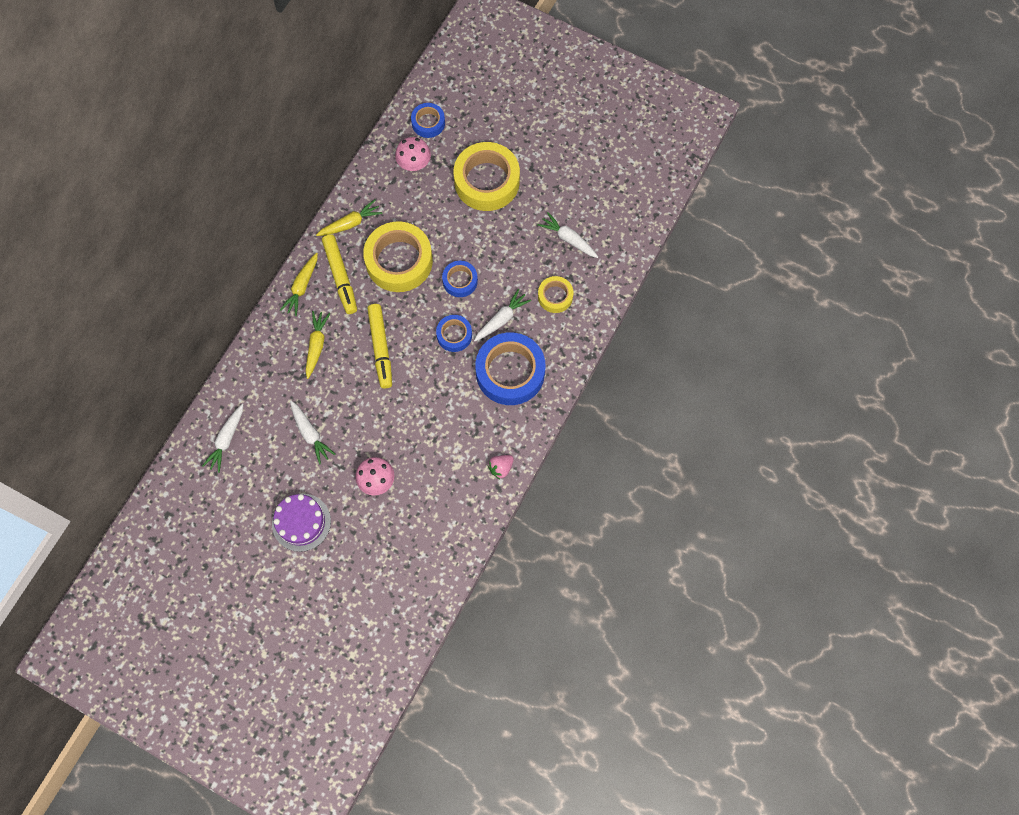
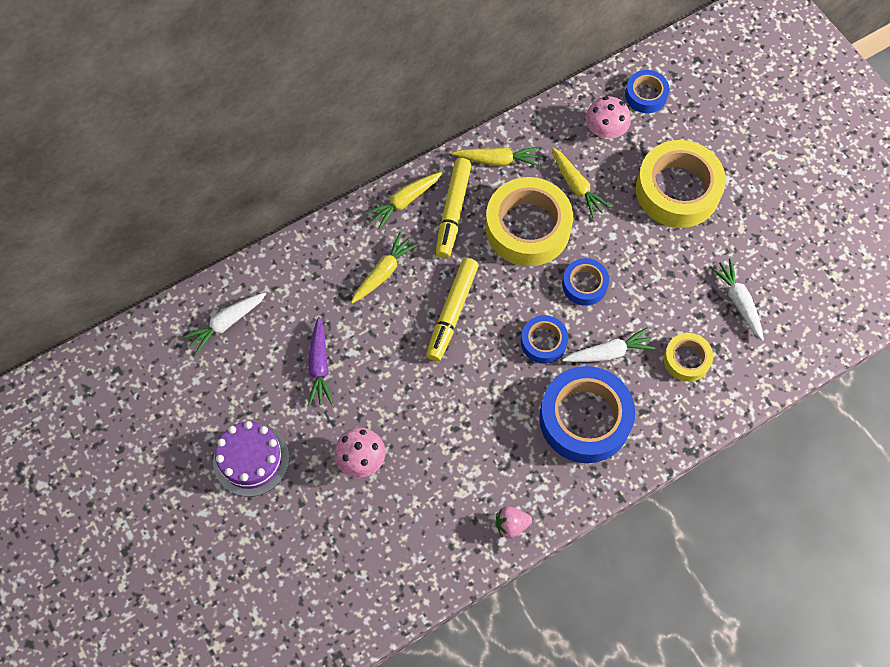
camera: 30 degrees right, 5 degrees down
white carrot [290,401,336,465] -> purple carrot [308,317,333,406]
none -> yellow carrot [552,148,611,218]

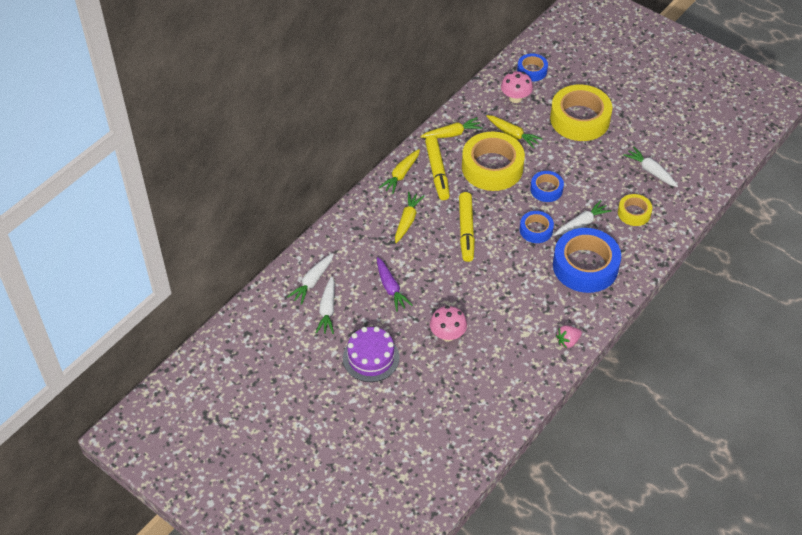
camera: 20 degrees left, 15 degrees down
none -> white carrot [316,276,335,334]

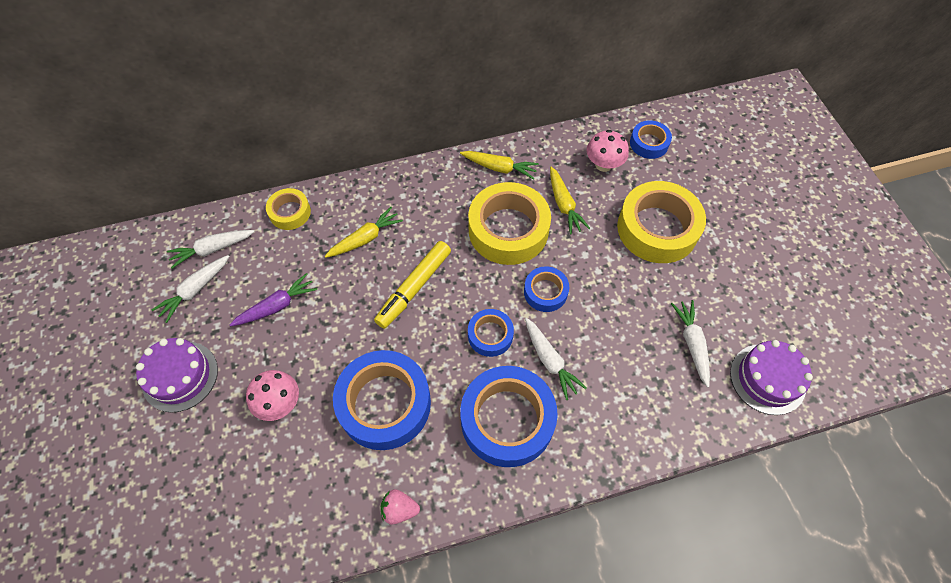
camera: 35 degrees right, 10 degrees up
purple carrot [377,257,413,312] -> purple carrot turned 135 degrees counterclockwise [230,273,317,326]
yellow carrot [379,149,420,194] -> none
yellow marker [425,136,450,200] -> none
white carrot [554,200,612,236] -> white carrot turned 60 degrees clockwise [525,318,587,400]
yellow tape [618,194,652,226] -> yellow tape moved to [266,188,311,230]
none -> blue tape [333,350,431,450]
none -> purple cake [730,340,813,415]

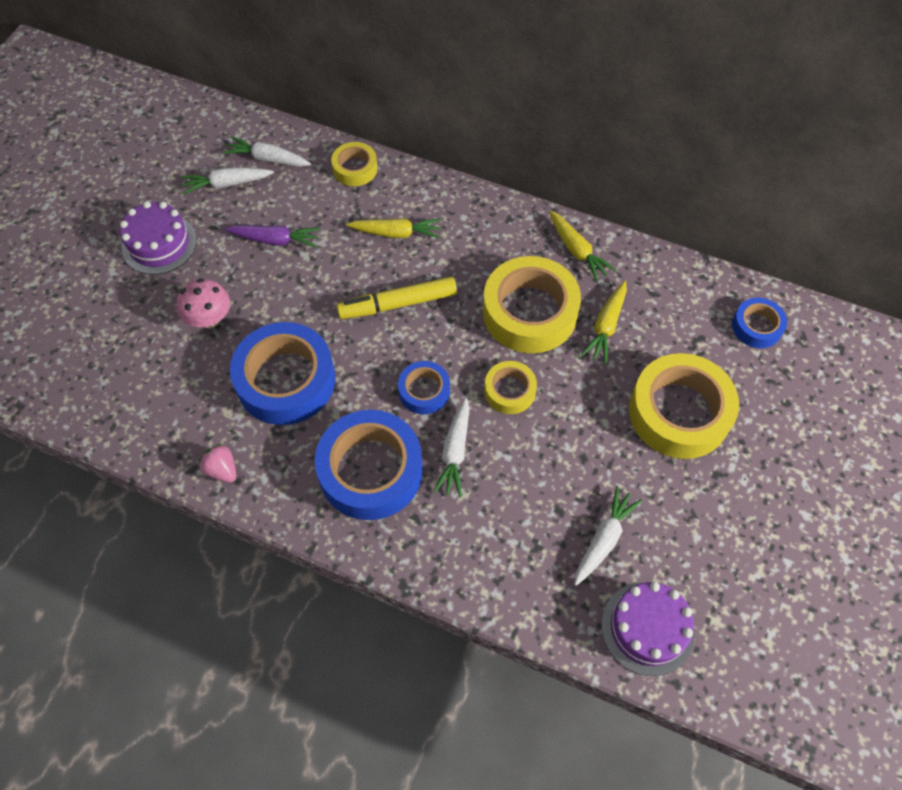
camera: 40 degrees right, 0 degrees up
blue tape [524,266,569,312] -> yellow tape [484,361,537,414]
pink mushroom [586,130,629,172] -> none

